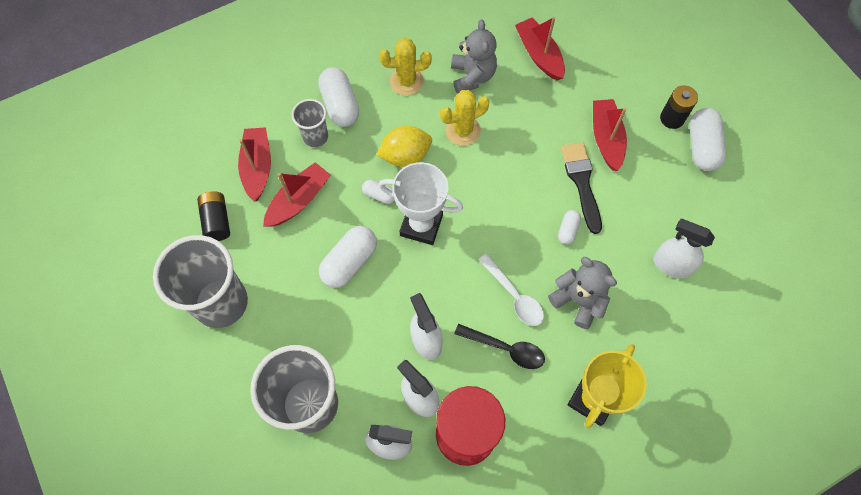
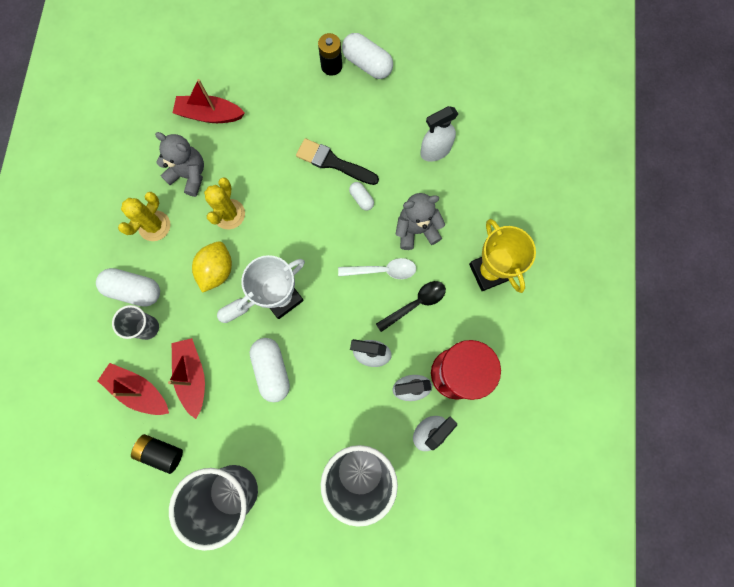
camera: 55 degrees left, 10 degrees up
red boat [593,99,627,171] -> none

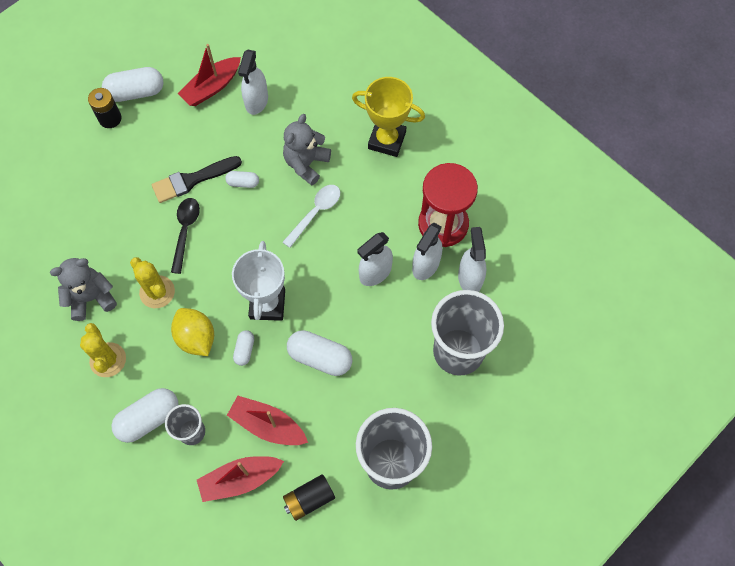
camera: 50 degrees left, 10 degrees down
red boat [173,79,245,123] -> red boat moved to [178,44,241,106]
black spoon [376,281,446,332] -> black spoon moved to [171,198,200,274]

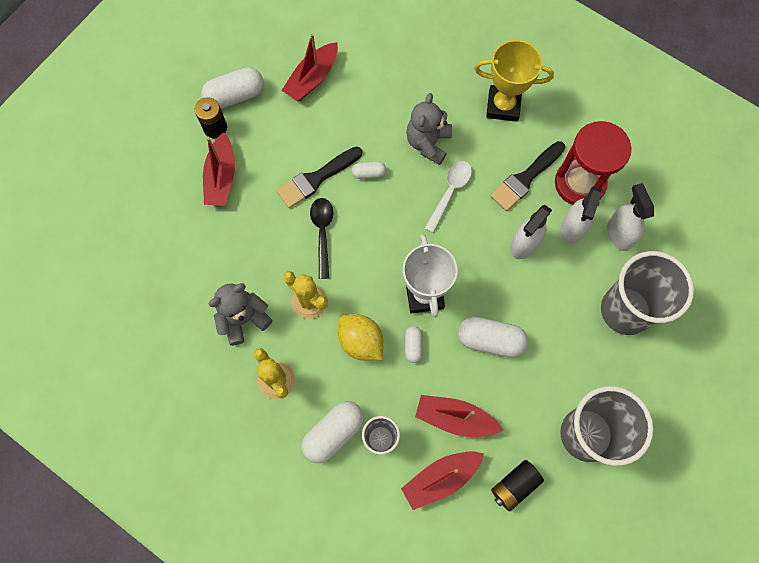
camera: 10 degrees left, 5 degrees up
white spray bottle [238,50,268,115] -> none
none -> red boat [203,132,235,206]
none -> black brush [490,141,565,211]

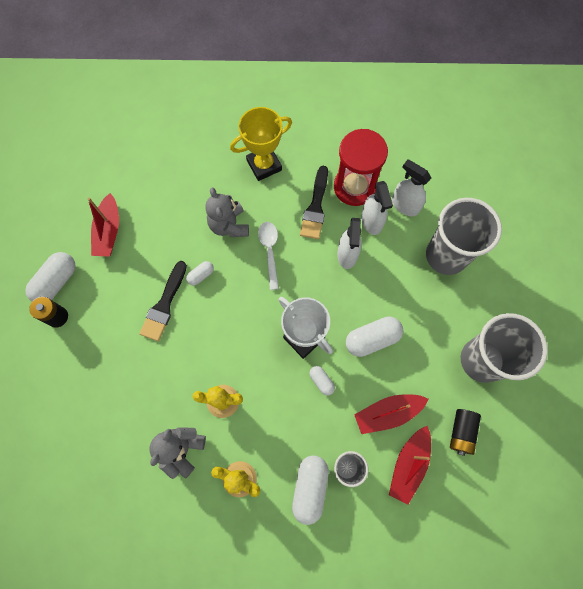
camera: 35 degrees left, 0 degrees up
red boat [203,132,235,206] -> none
black spoon [310,198,333,279] -> none
yellow lemon [338,314,384,361] -> none

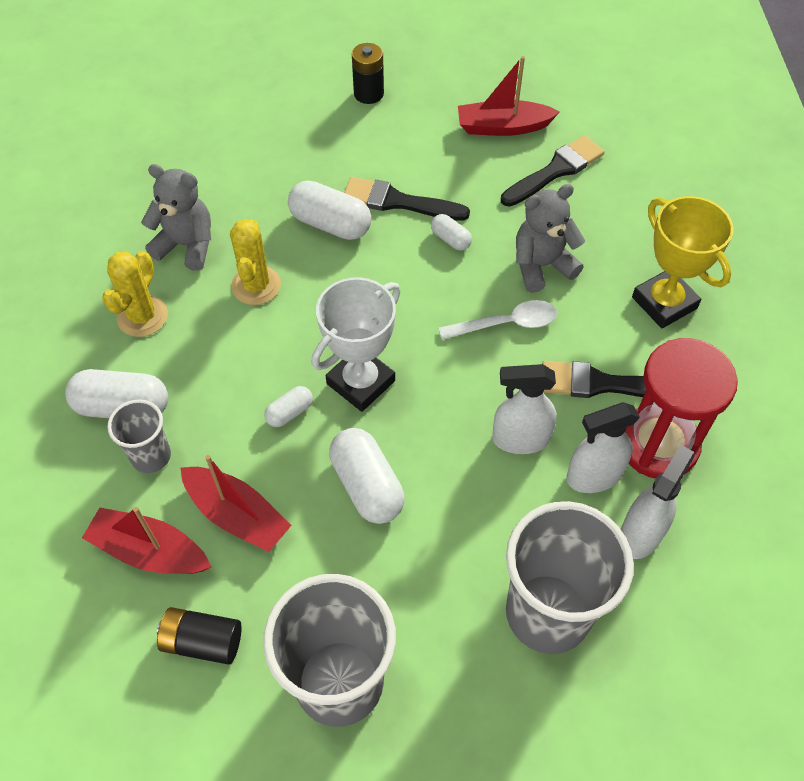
camera: 85 degrees right, 15 degrees down
white capsule [25,252,76,302] -> white capsule moved to [288,181,371,240]
red boat [354,395,428,434] -> red boat turned 150 degrees clockwise [180,455,292,552]
none -> black brush [501,135,605,207]

